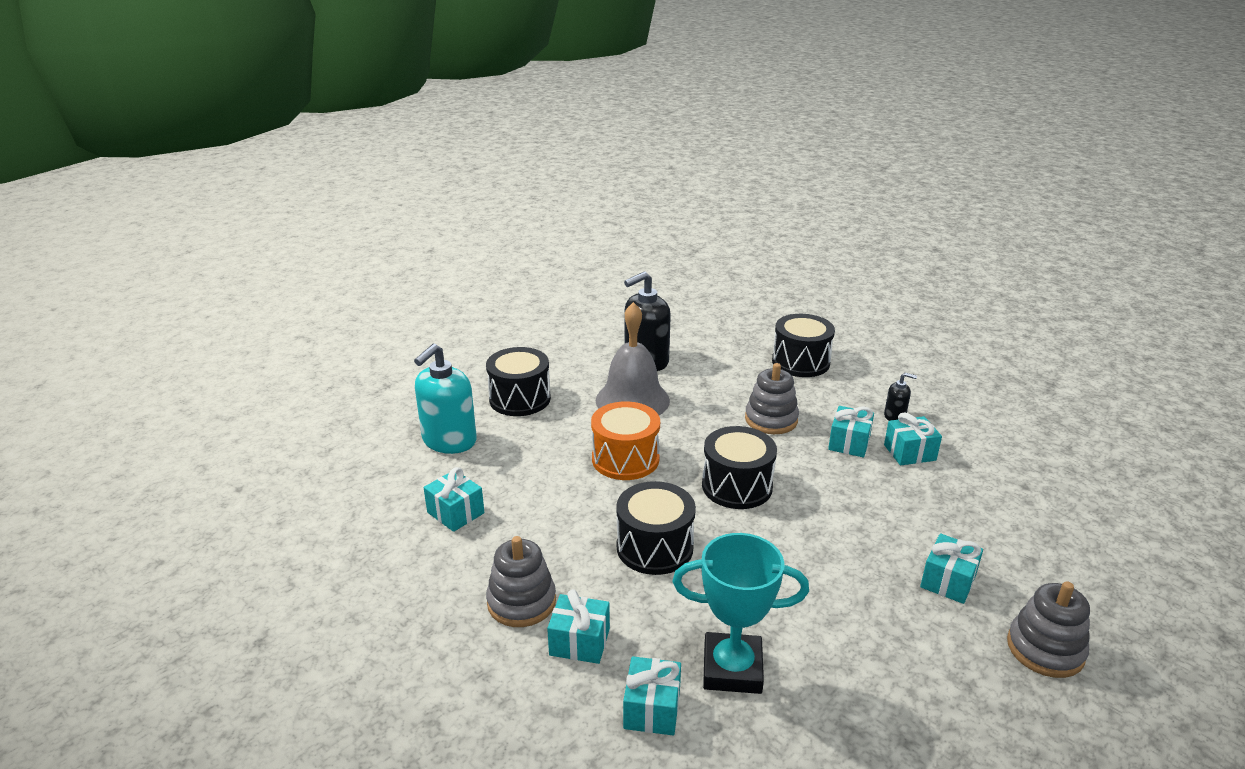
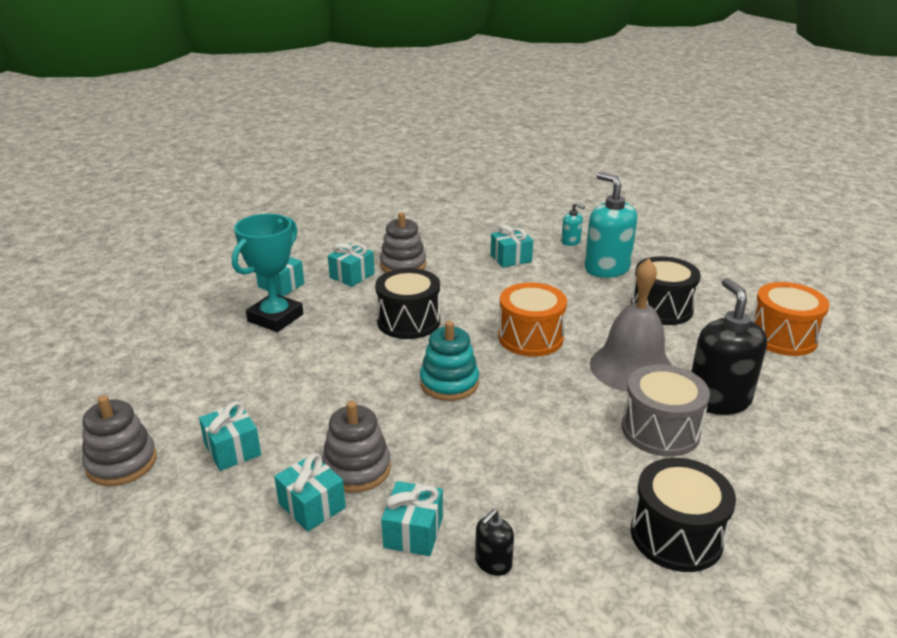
camera: 115 degrees right, 0 degrees up
black drum [702,426,777,509] -> turquoise stacking toy [420,321,479,401]
grey stacking toy [745,363,799,434] -> grey stacking toy moved to [322,401,391,493]
turquoise gift [828,406,874,457] -> turquoise gift moved to [274,453,346,532]
none -> turquoise soap dispenser [561,202,585,246]
none -> grey drum [622,365,710,457]
none -> orange drum [751,282,829,356]

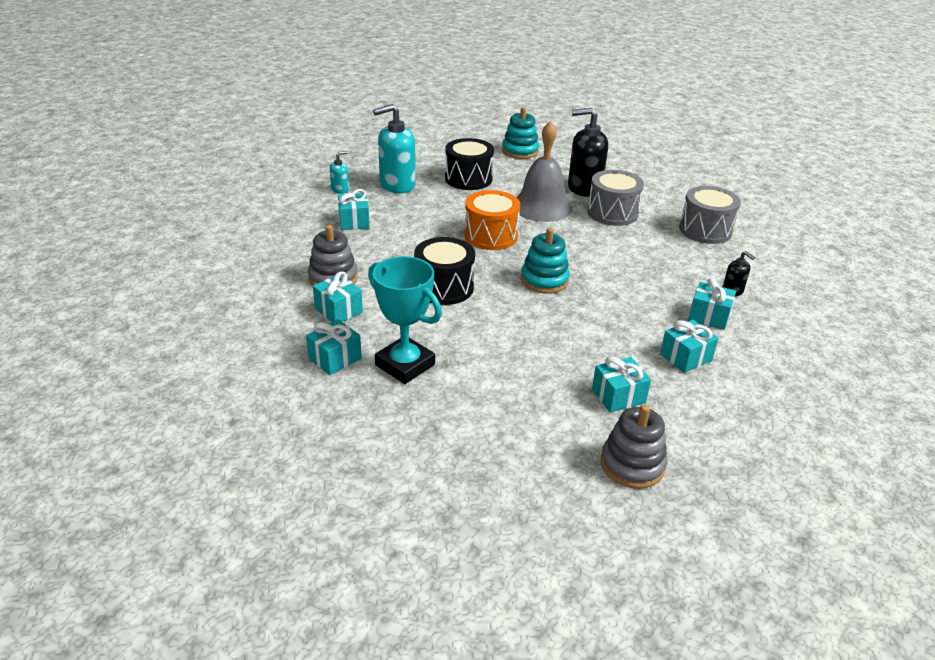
camera: 80 degrees left, 5 degrees up
grey stacking toy [322,401,391,493] -> none
black drum [631,458,736,572] -> grey drum [679,186,741,244]
orange drum [751,282,829,356] -> turquoise stacking toy [502,107,539,159]

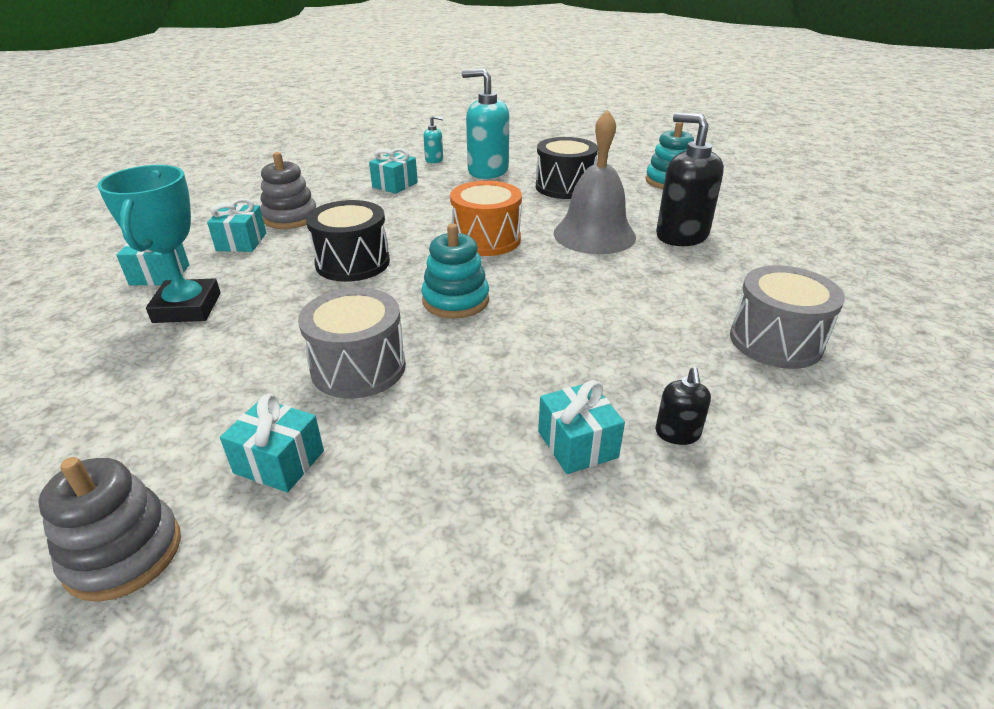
camera: 45 degrees right, 0 degrees up
grey drum [587,170,644,226] -> grey drum moved to [298,288,406,399]
turquoise gift [660,320,719,373] -> none

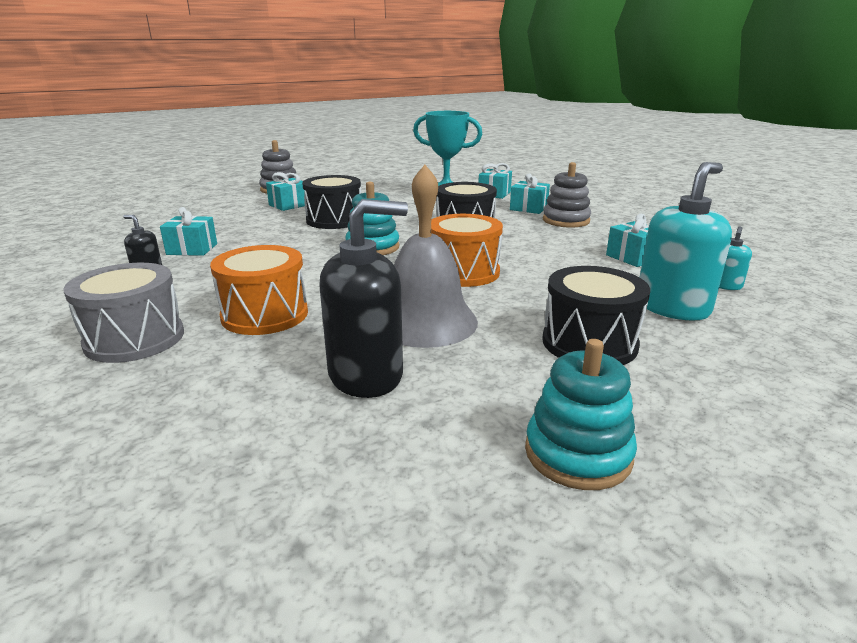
camera: 115 degrees right, 10 degrees down
grey drum [298,288,406,399] -> black drum [302,175,361,229]
none -> orange drum [210,245,308,335]

